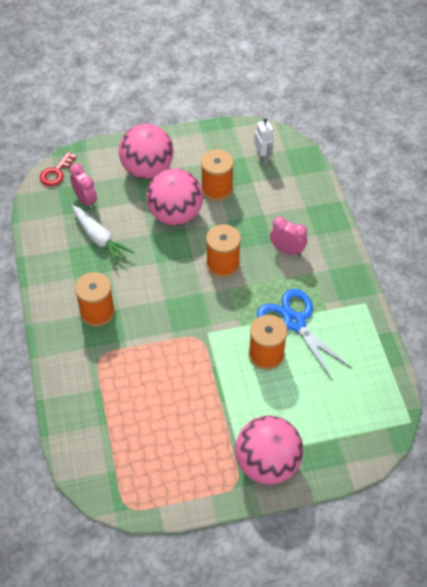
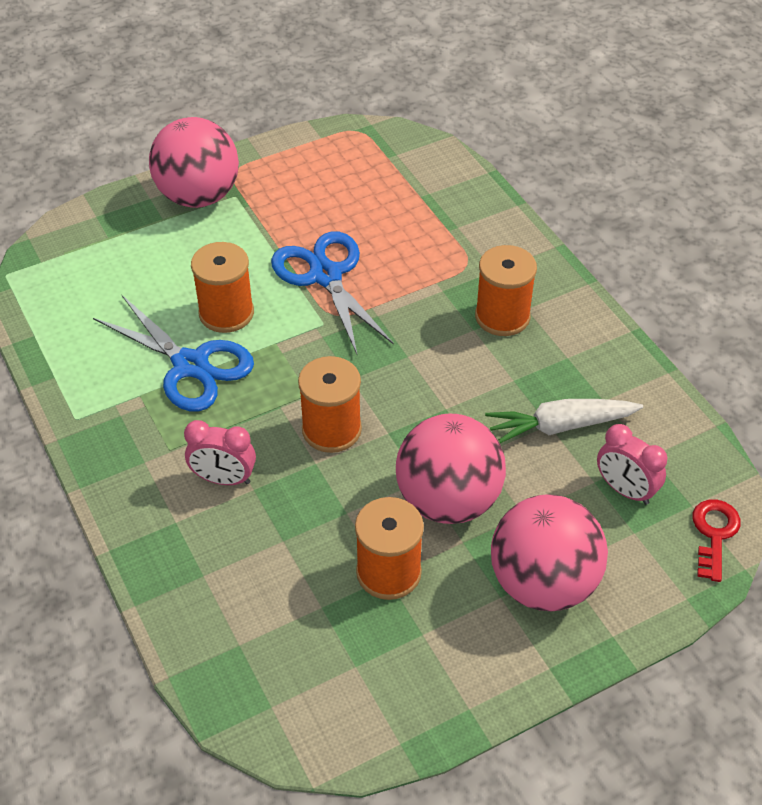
camera: 165 degrees right, 5 degrees down
white carrot [72,205,134,265] -> white carrot turned 45 degrees counterclockwise [485,399,643,443]
white robot [254,118,274,164] -> none
none -> blue scissors [271,231,394,354]

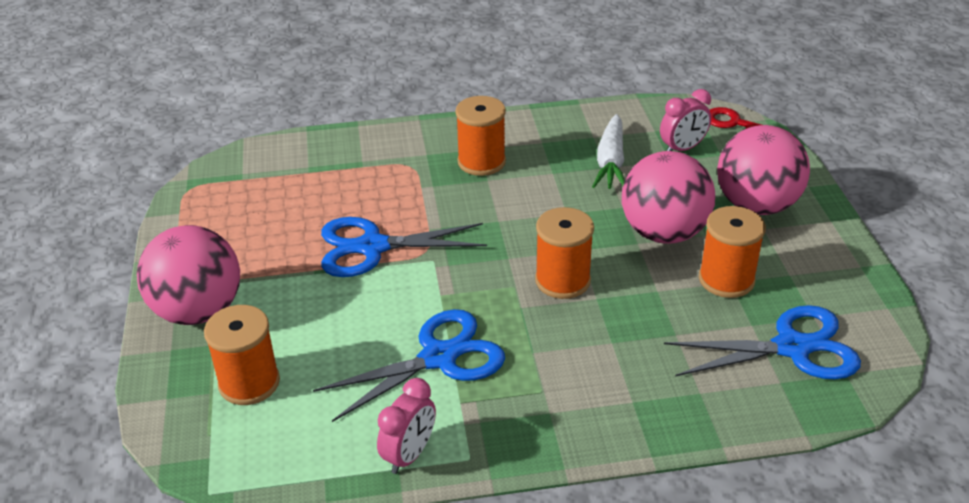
camera: 70 degrees left, 10 degrees down
pink clock [184,420,256,485] -> pink clock moved to [377,378,436,474]
orange spool [191,242,254,333] -> orange spool moved to [204,305,280,405]
none -> blue scissors [664,305,861,379]

